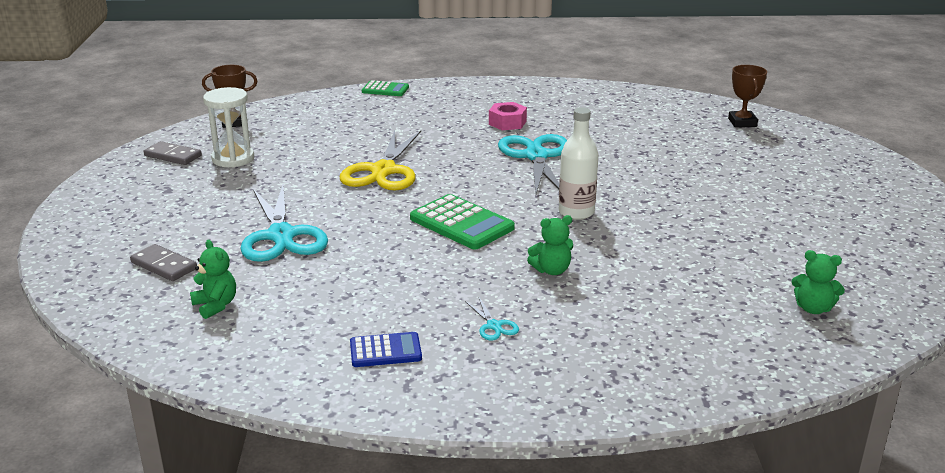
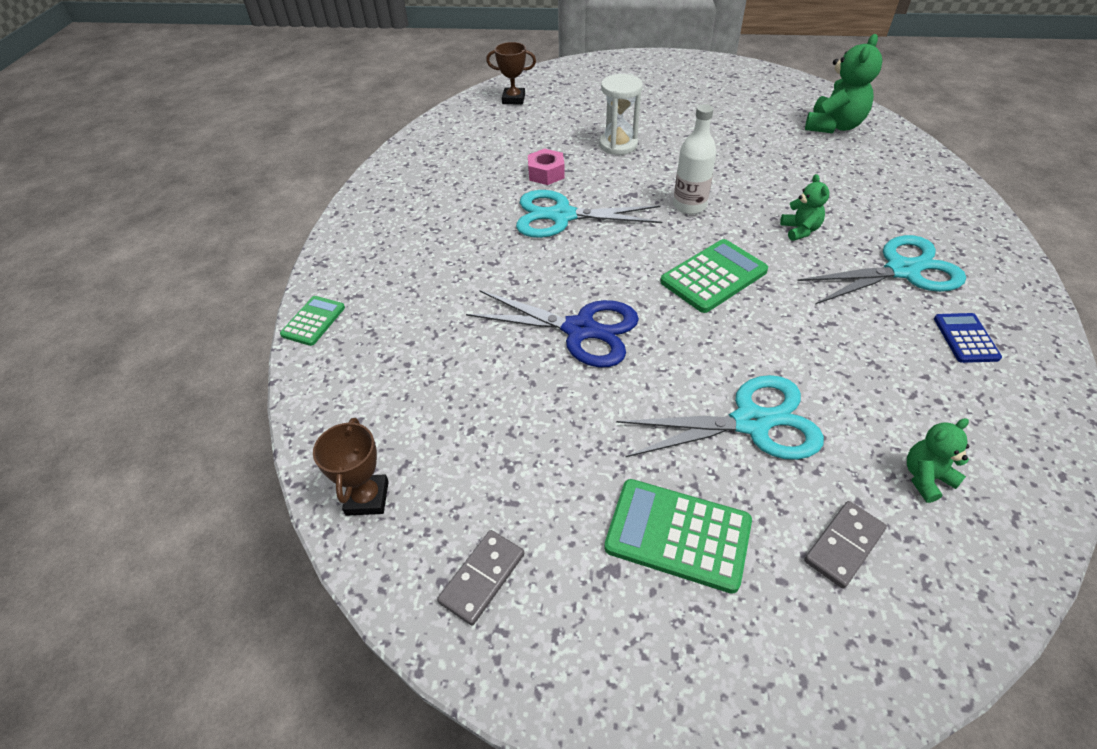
camera: 80 degrees left, 20 degrees up
white hourglass [203,87,254,168] -> white hourglass moved to [599,74,643,155]
yellow scissors [340,131,421,190] -> blue scissors [466,290,639,367]
turquoise scissors [465,298,519,340] -> turquoise scissors [797,235,966,305], size x2.44
pink nut [489,102,527,130] -> pink nut moved to [528,149,565,185]
green teddy bear [792,250,845,314] -> green teddy bear [805,34,882,134], size x1.79
none -> green calculator [604,479,752,594]

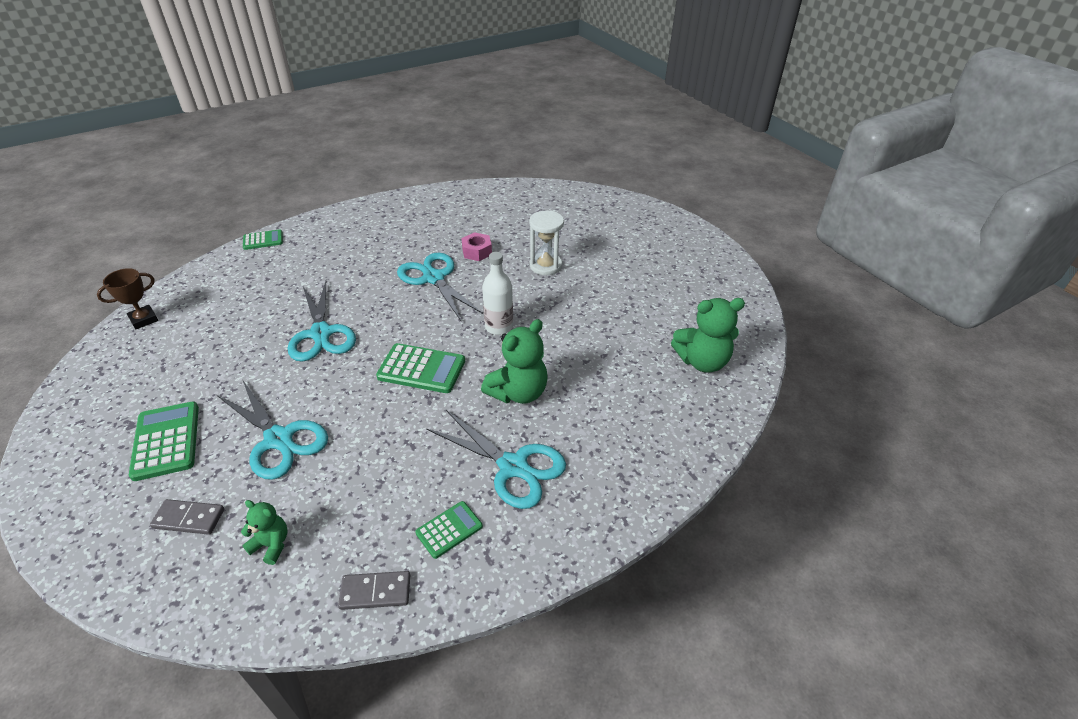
camera: 50 degrees right, 5 degrees down
grey domino [437,530,524,626] -> grey domino moved to [338,571,410,610]
blue scissors [466,290,639,367] -> turquoise scissors [288,281,356,362]
brown trophy [486,42,536,105] -> none
green teddy bear [780,174,830,241] -> green teddy bear [481,319,547,404], size x1.79
blue calculator [934,313,1002,363] -> green calculator [415,501,483,559]

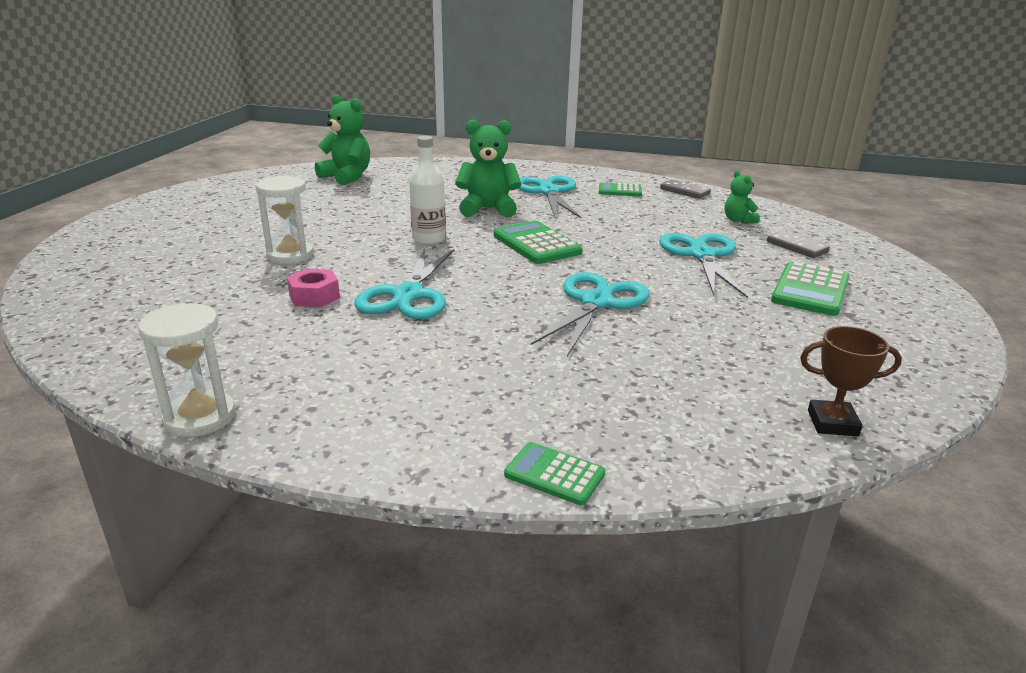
camera: 135 degrees left, 15 degrees down
none -> white hourglass [138,303,236,437]

